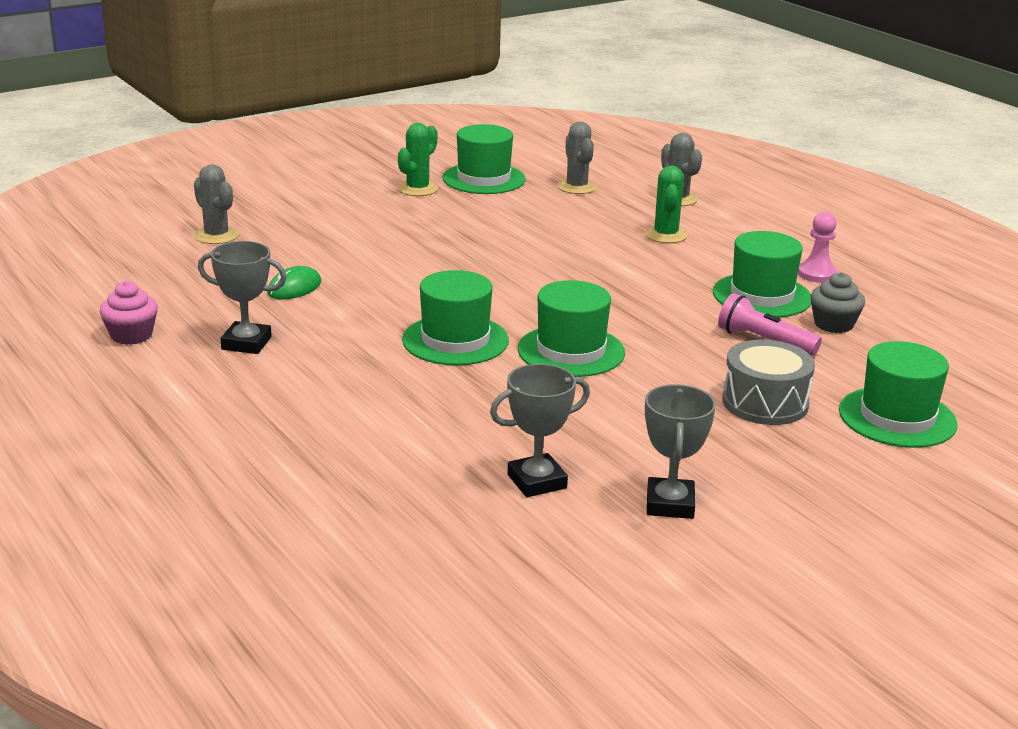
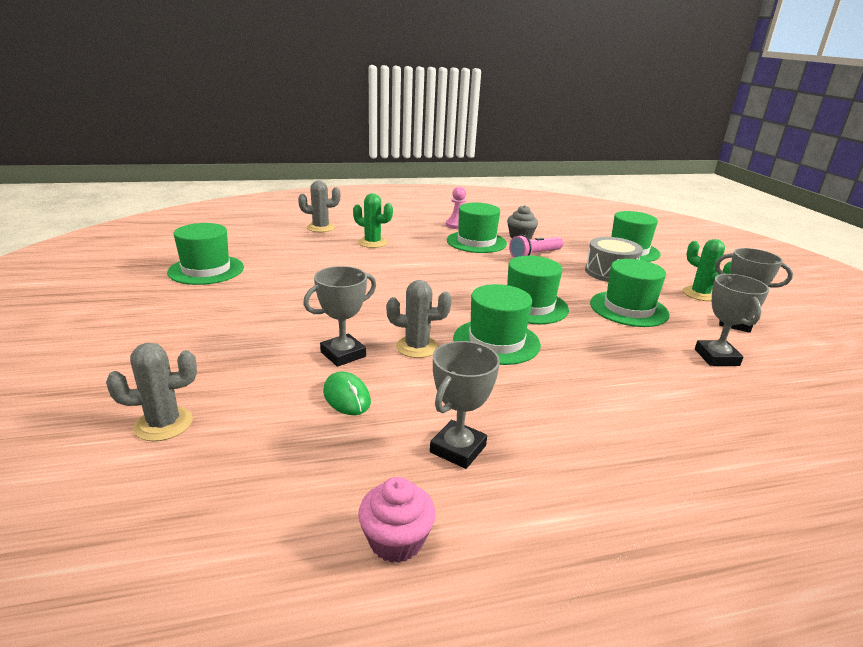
camera: 70 degrees left, 0 degrees up
green cactus [398,123,438,196] -> green cactus moved to [683,239,731,301]
grey cactus [557,122,597,194] -> grey cactus moved to [387,280,452,358]
none -> grey trophy [303,266,376,367]
none -> green hat [590,259,670,327]

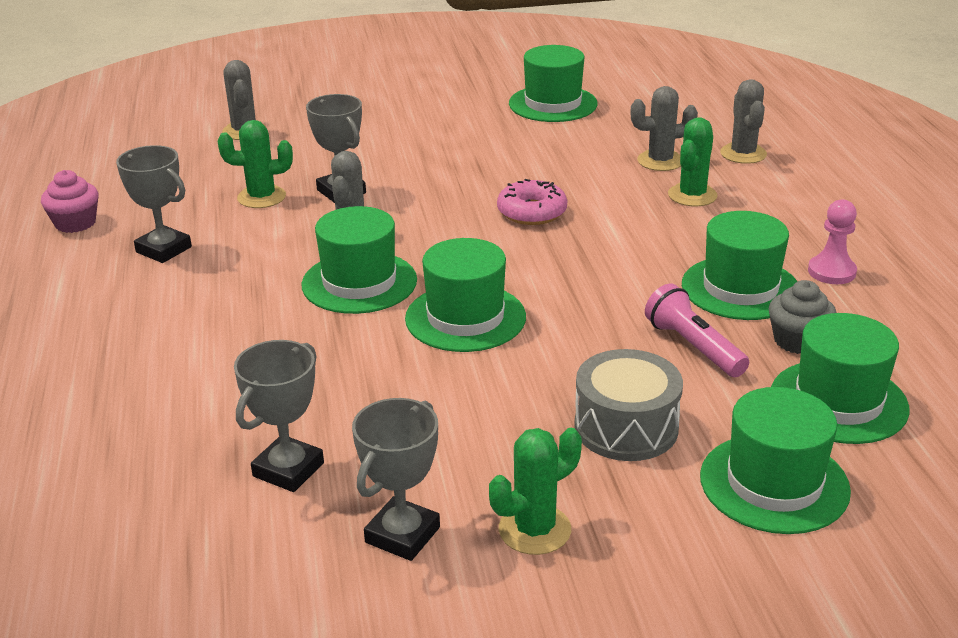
camera: 95 degrees right, 5 degrees up
green mouse [323,371,371,415] -> green cactus [218,120,293,208]
green hat [590,259,670,327] -> green hat moved to [771,313,910,444]
grey trophy [695,274,769,366] -> grey trophy turned 60 degrees counterclockwise [234,340,324,492]
none -> pink donut [497,179,567,225]
none -> grey cactus [630,86,698,171]

